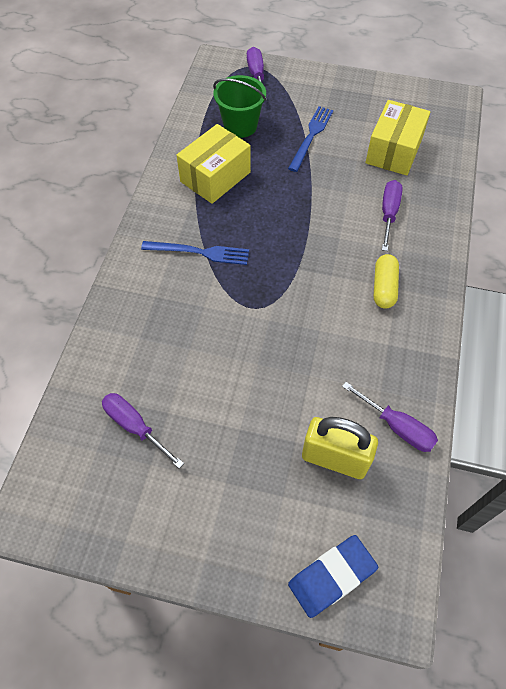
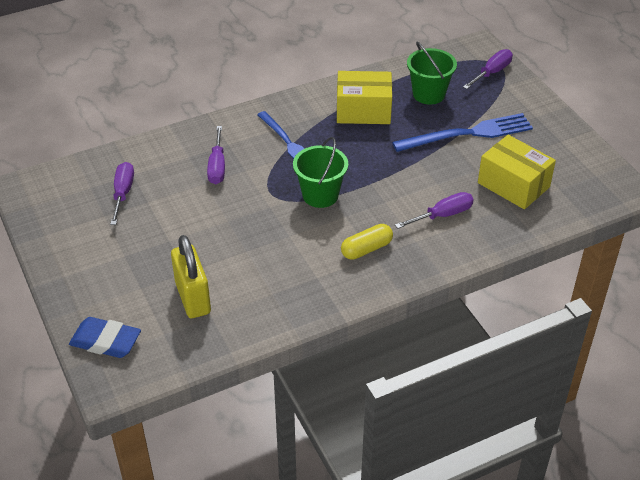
camera: 50 degrees right, 15 degrees down
blue fork [288,106,333,172] -> blue fork [392,113,533,152], size x1.50
purple screwdriver [342,382,438,452] -> purple screwdriver moved to [207,126,225,184]
yellow box [366,100,430,176] -> yellow box turned 60 degrees clockwise [478,135,556,209]
none -> green bucket [293,137,348,208]

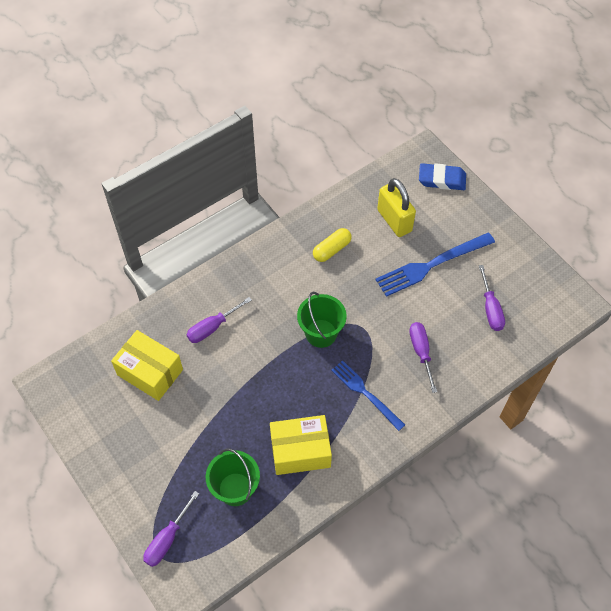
camera: 170 degrees right, 15 degrees up
yellow capsule [341,224,393,260] -> yellow capsule moved to [313,228,352,262]
blue fork [392,113,533,152] -> blue fork moved to [375,233,495,297]

